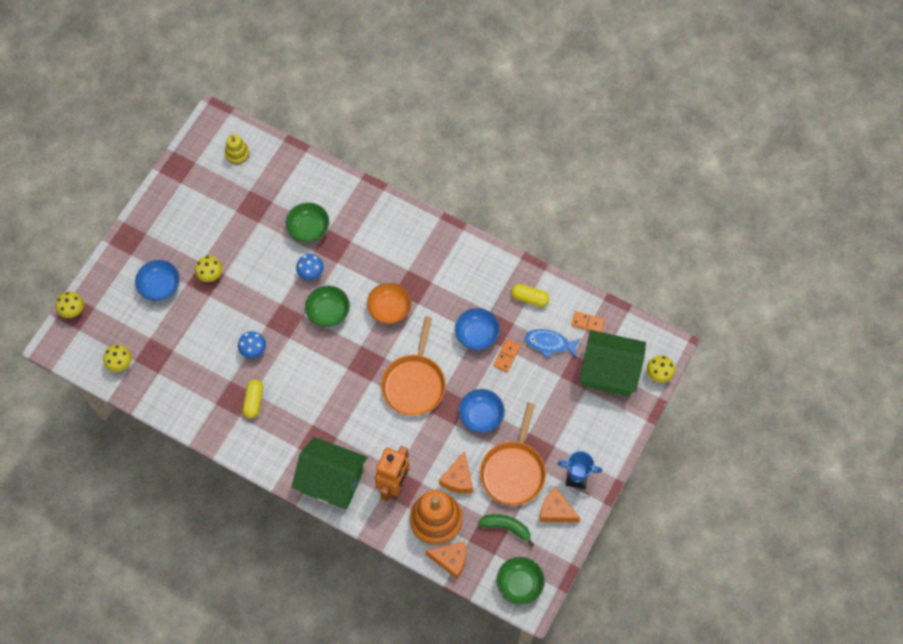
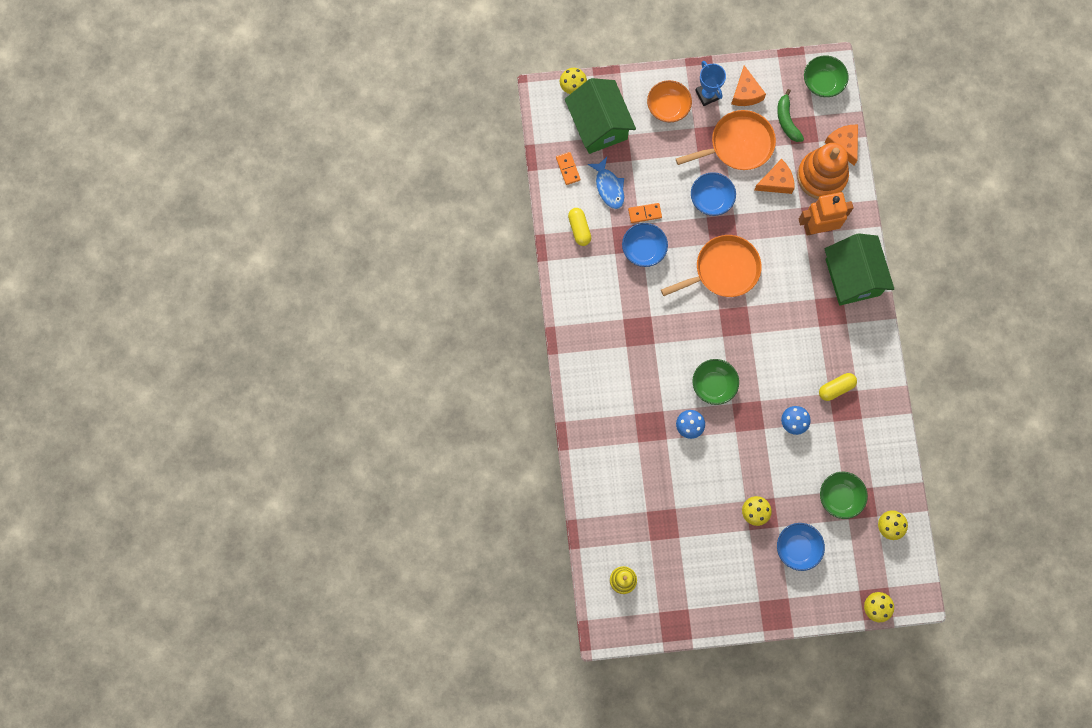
camera: 125 degrees left, 10 degrees up
green bowl [286,203,329,243] -> green bowl moved to [820,472,868,519]
orange bowl [367,283,412,324] -> orange bowl moved to [647,80,692,122]

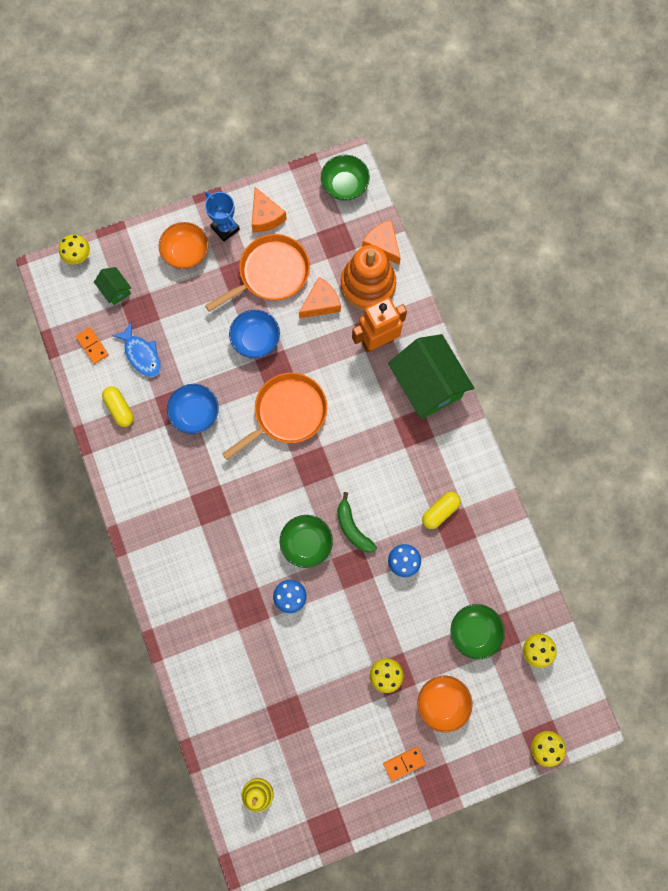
camera: 15 degrees left, 0 degrees up
green house [565,78,636,154] -> green house [94,267,131,305], size x0.45
orange domino [628,203,662,223] -> orange domino moved to [383,747,425,781]
green banana [777,89,804,142] -> green banana moved to [337,492,377,553]
blue bowl [777,523,825,571] -> orange bowl [417,676,473,733]

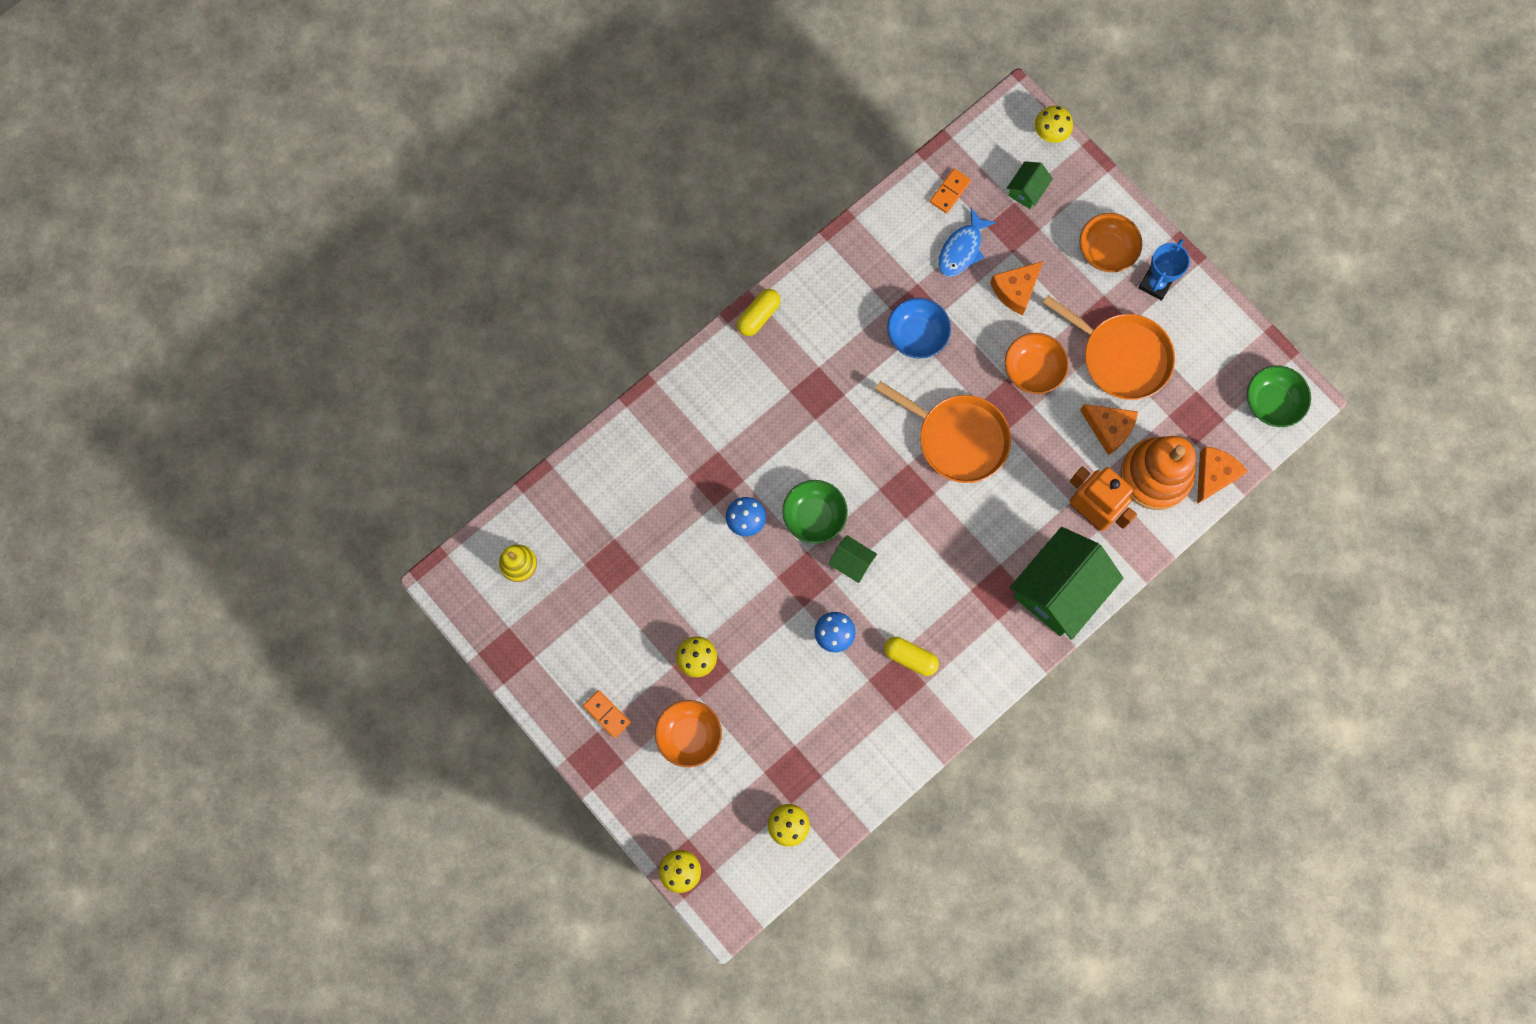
camera: 70 degrees right, 0 degrees up
yellow capsule [102,386,134,427] -> yellow capsule moved to [737,289,781,336]
blue bowl [229,310,280,358] -> orange bowl [1005,333,1069,394]
orange cheese [252,187,287,232] -> orange cheese moved to [990,261,1043,315]
green banana [337,492,377,553] -> green house [828,535,877,583]
green bowl [450,604,505,660] -> none

